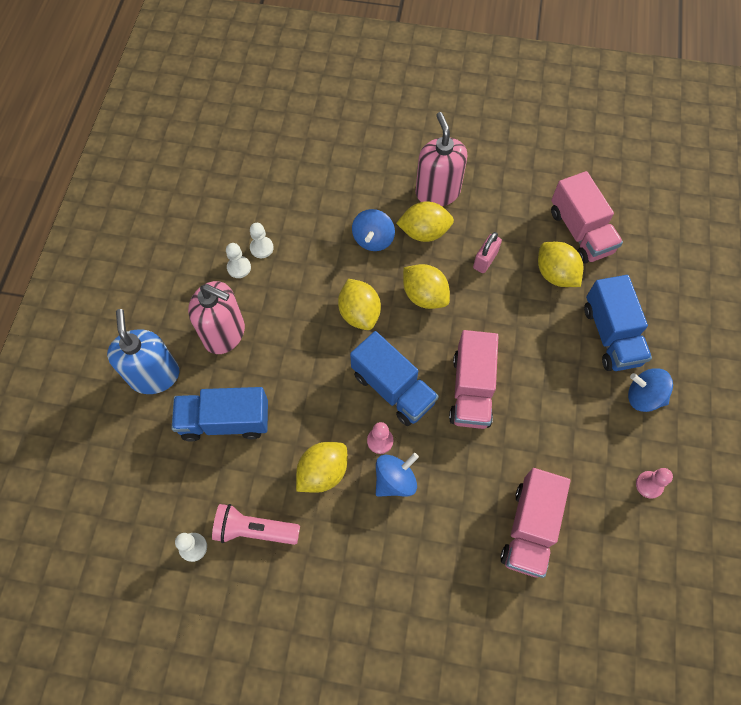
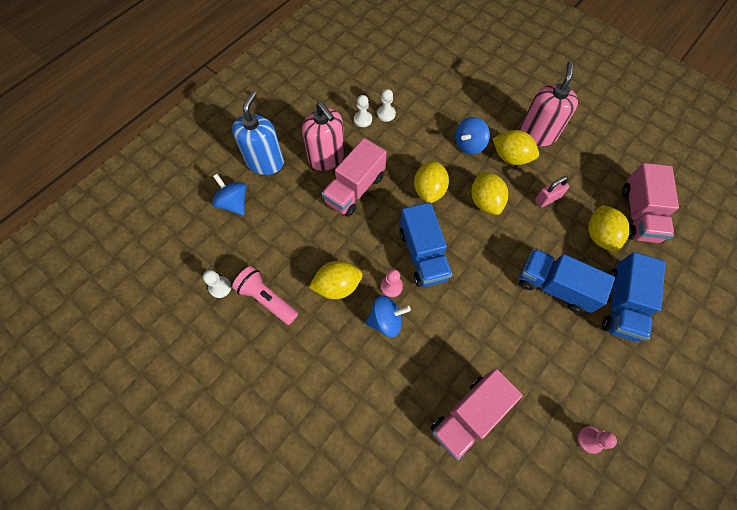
camera: 30 degrees right, 0 degrees up
blue truck [171,387,268,442] -> blue truck moved to [519,249,615,314]
pink truck [449,330,498,429] -> pink truck moved to [321,138,387,217]
blue spinning top [628,368,673,412] -> blue spinning top moved to [212,174,246,215]

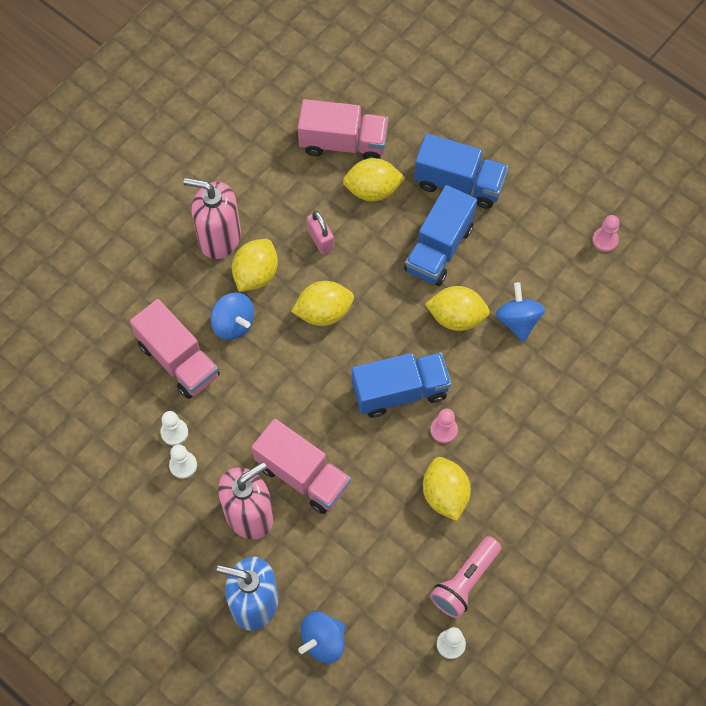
camera: 90 degrees left, 0 degrees up
blue spinning top [365,295,411,337] -> blue spinning top moved to [496,282,545,342]
yellow lemon [414,160,449,203] -> yellow lemon moved to [425,286,490,331]
pink truck [431,369,523,460] -> pink truck moved to [130,299,220,399]

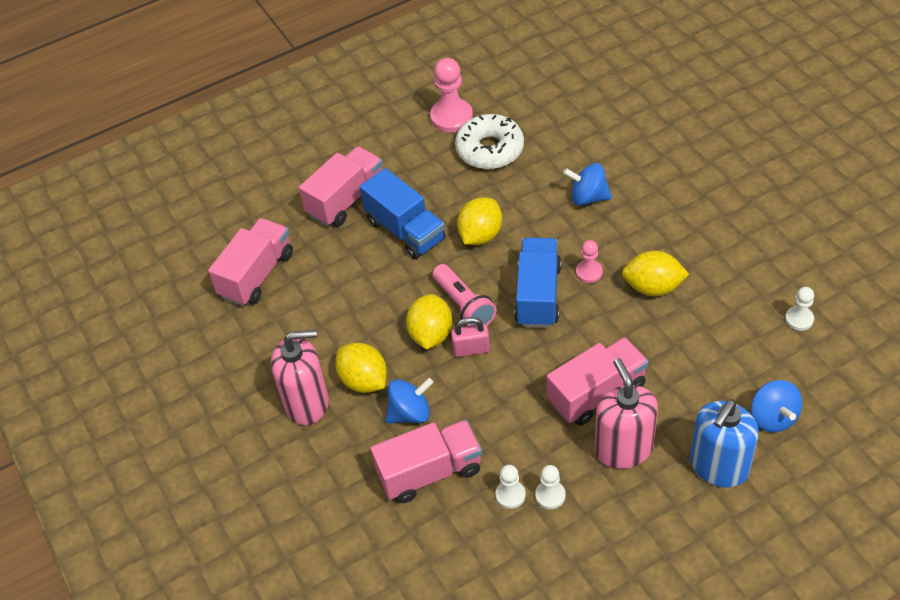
camera: 65 degrees left, 15 degrees down
pink soap dispenser [183,178,241,259] -> pink soap dispenser turned 135 degrees counterclockwise [271,330,329,425]
pink padlock [307,211,334,254] -> pink padlock moved to [451,317,490,357]
yellow lemon [343,158,405,201] -> none
blue truck [414,134,508,209] -> pink truck [299,146,383,227]
pink flashlight [430,536,501,619] -> pink flashlight moved to [432,264,496,326]
blue spinning top [496,282,545,342] -> blue spinning top moved to [563,163,612,206]
pink pawn [592,215,620,252] -> pink pawn [430,58,473,133], size x1.79
none -> white donut [455,114,524,169]

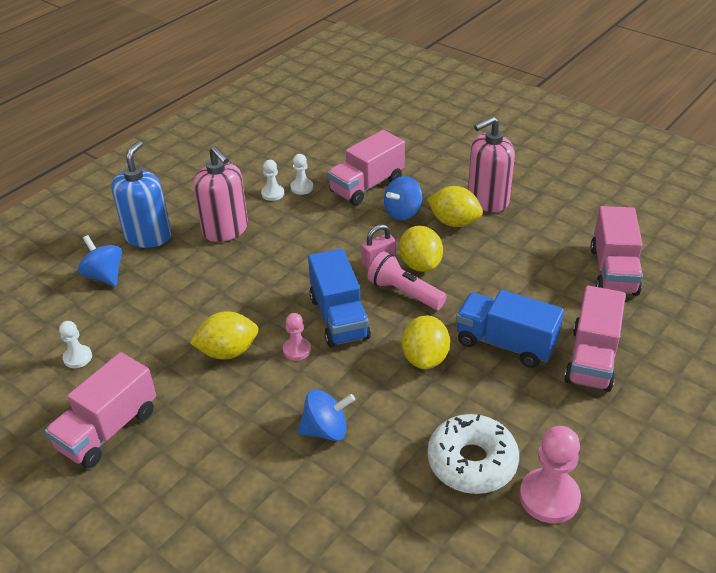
camera: 155 degrees right, 10 degrees down
pink truck [547,337,648,426] -> pink truck moved to [45,352,156,468]

